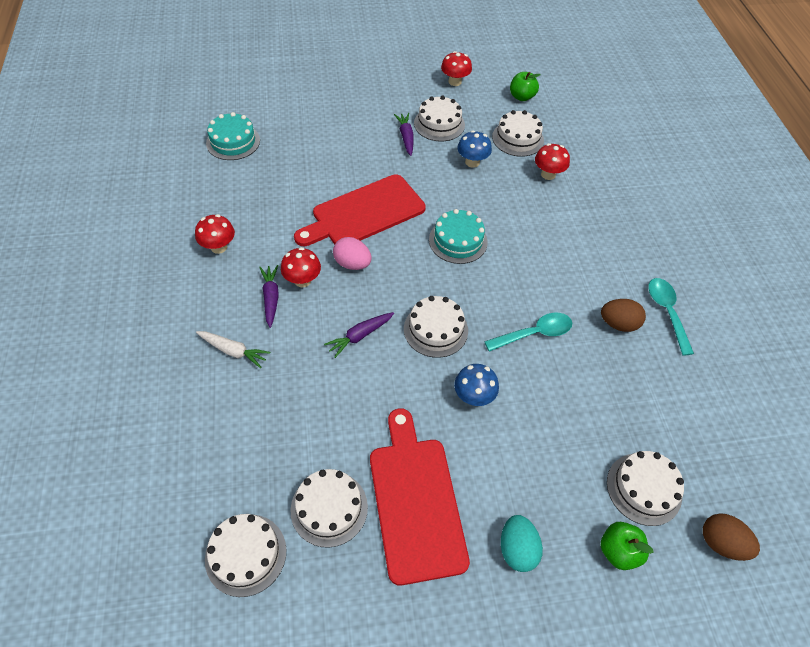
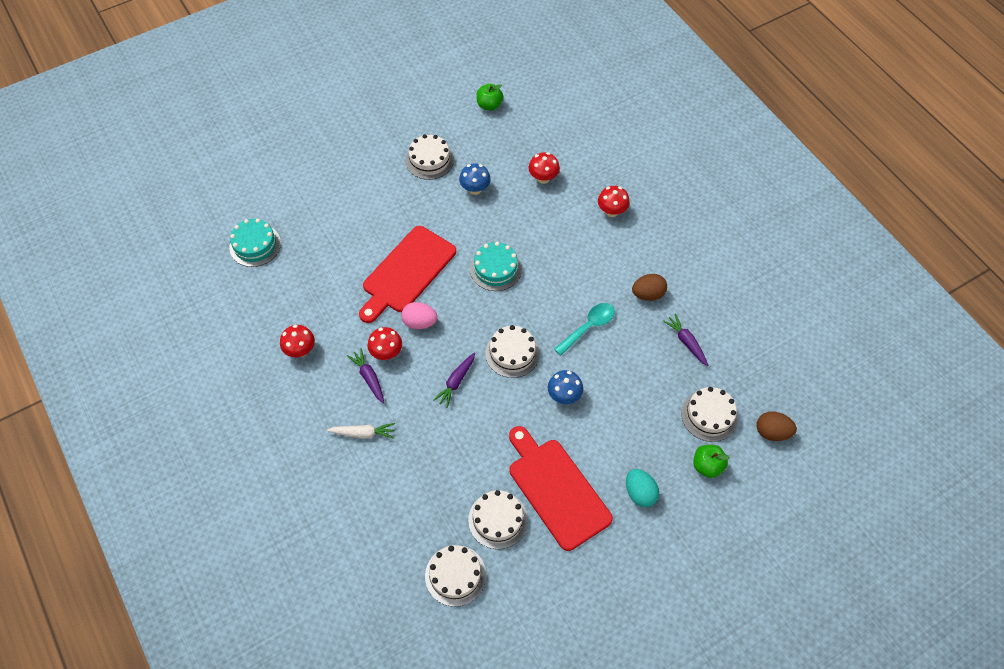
camera: 20 degrees left, 5 degrees up
purple carrot [394,113,414,156] -> purple carrot moved to [663,314,708,366]
red mushroom [441,51,472,86] -> red mushroom moved to [598,186,630,217]
white cake [492,110,544,157] -> none
turquoise spoon [648,278,694,356] -> none

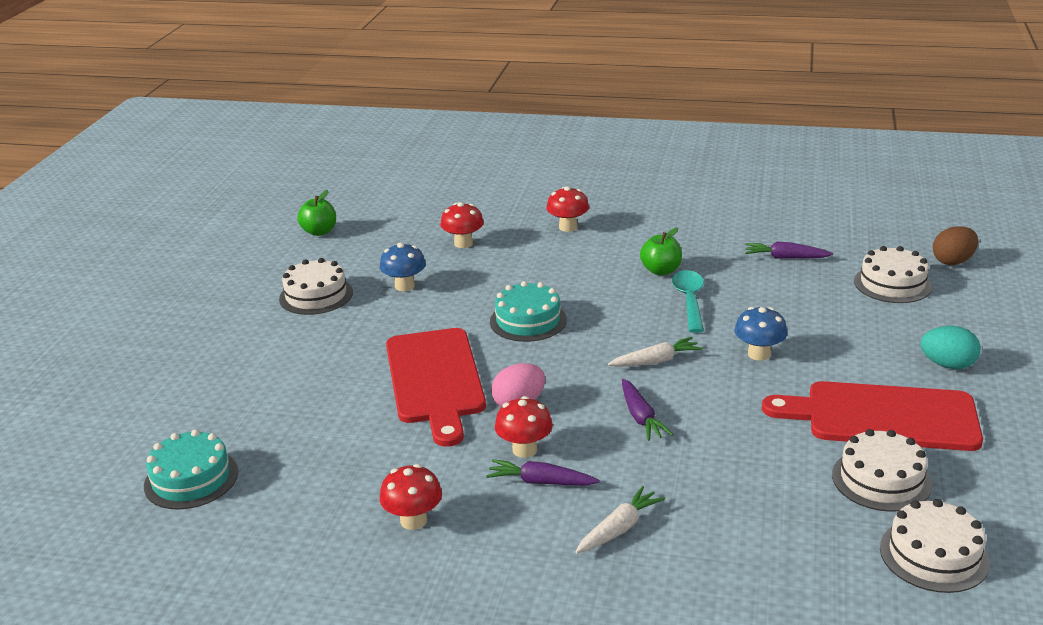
camera: 45 degrees left, 30 degrees down
white cake [485,325,540,378] -> white carrot [608,337,703,367]
brown egg [632,274,667,301] -> none
green apple [693,445,730,478] -> green apple moved to [640,228,682,275]

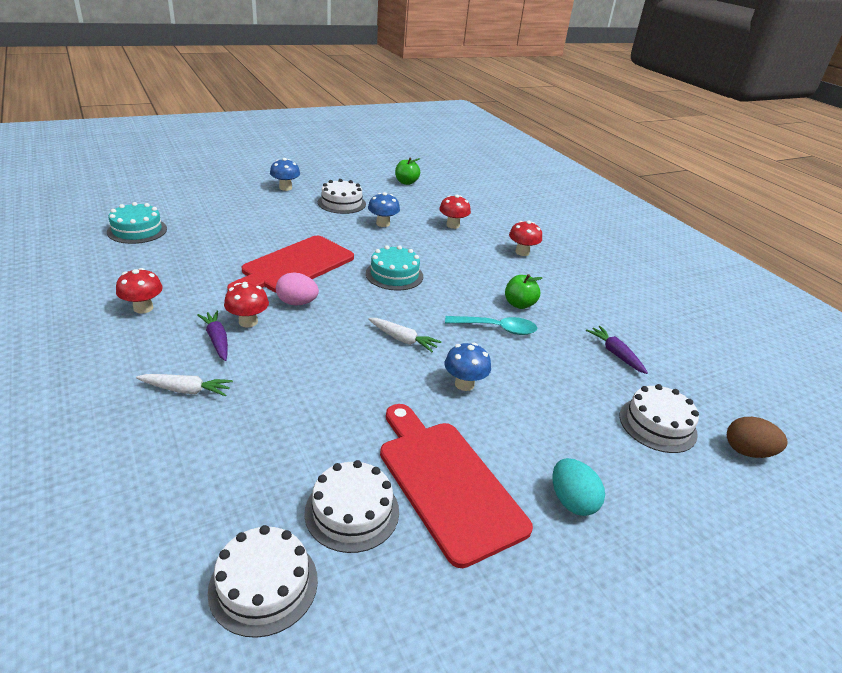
camera: 45 degrees right, 5 degrees up
purple carrot [622,379,673,441] -> none
turquoise spoon [672,270,704,333] -> turquoise spoon turned 45 degrees clockwise [445,316,537,335]
none -> blue mushroom [270,158,300,191]

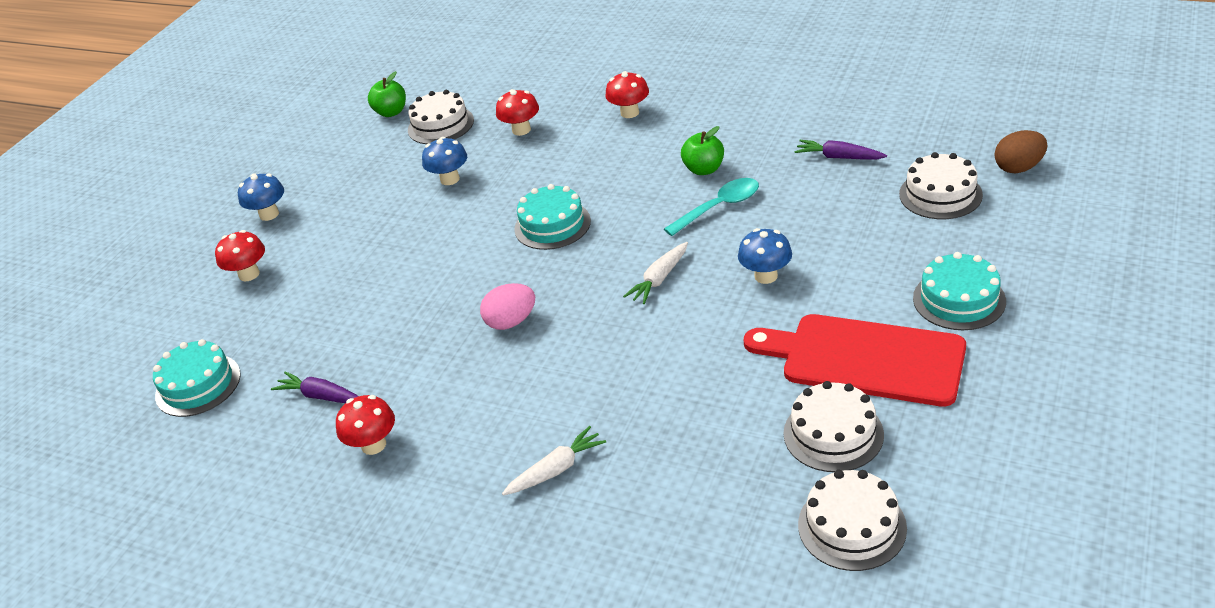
camera: 30 degrees left, 5 degrees up
purple carrot [197,310,228,361] -> purple carrot moved to [271,371,358,403]
red mushroom [224,282,269,327] -> red mushroom moved to [215,230,265,281]
red cutting board [227,236,354,293] -> none
white cake [318,179,366,214] -> white cake moved to [408,90,474,144]
white carrot [368,318,442,352] -> white carrot turned 135 degrees clockwise [623,242,688,304]
turquoise egg [553,458,605,516] -> turquoise cake [913,252,1006,330]

